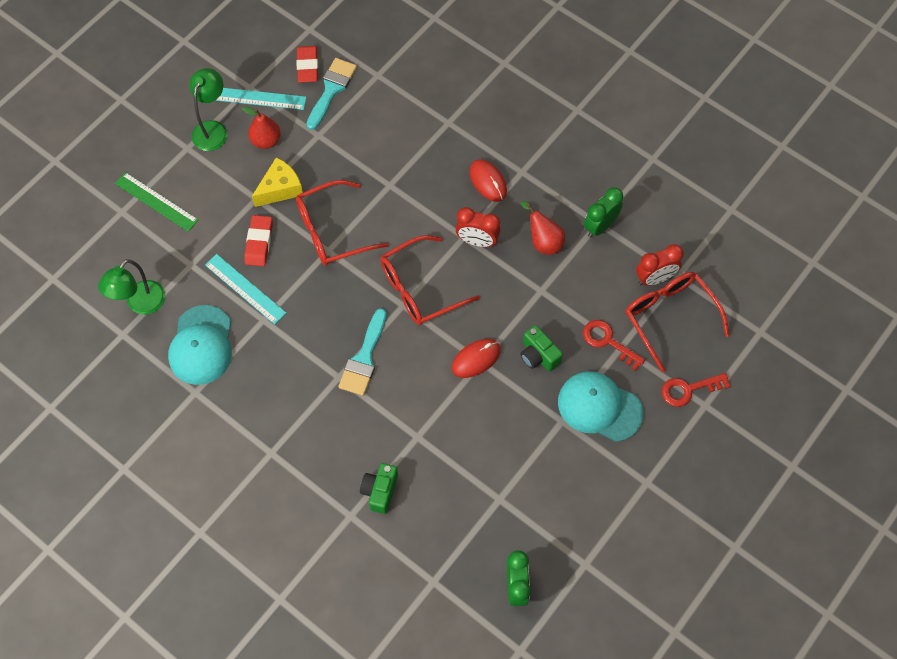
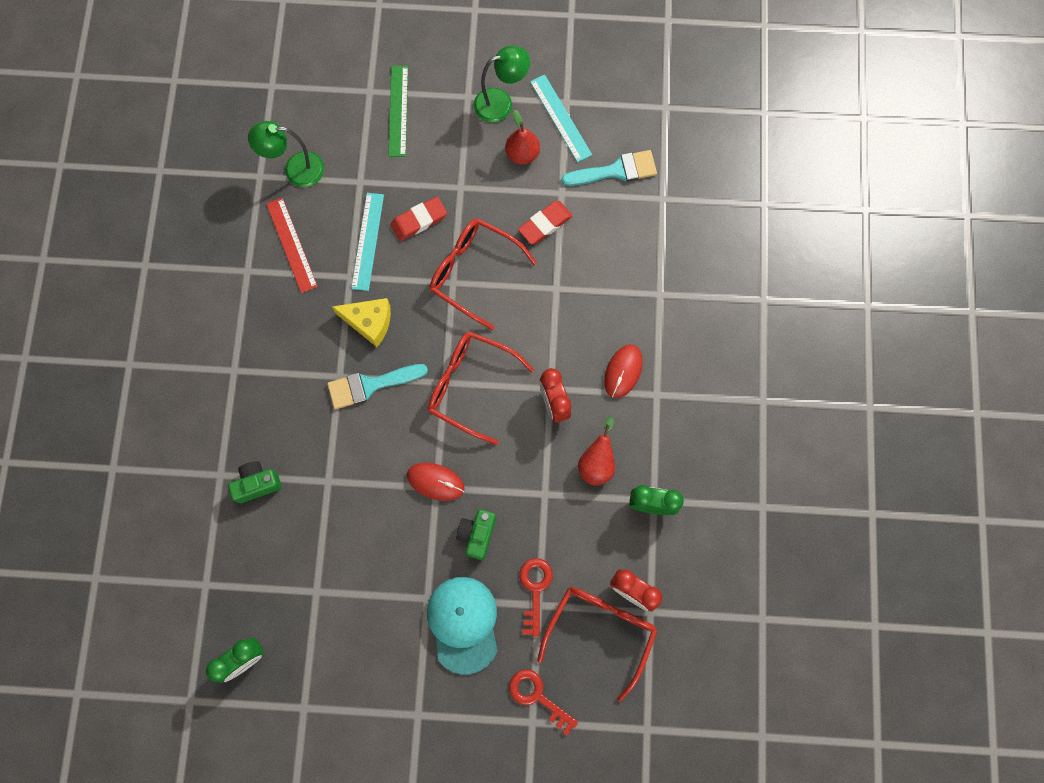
camera: 55 degrees right, 10 degrees up
turquoise cap [168,305,232,385] -> red ruler [266,197,318,293]
yellow cheese [252,157,303,207] -> yellow cheese moved to [332,298,391,347]
red eraser [297,46,318,83] -> red eraser moved to [518,201,573,244]

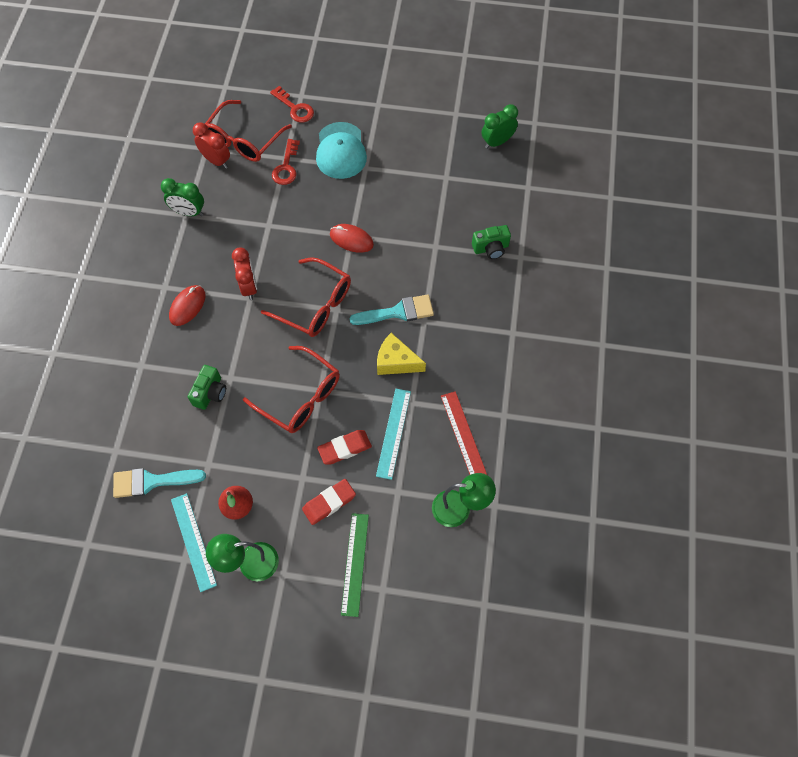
camera: 175 degrees left, 10 degrees down
green camera [456,509,496,560] -> green camera moved to [188,365,226,410]
red eraser [518,201,573,244] -> red eraser moved to [302,479,356,525]
red pear [578,417,615,486] -> none

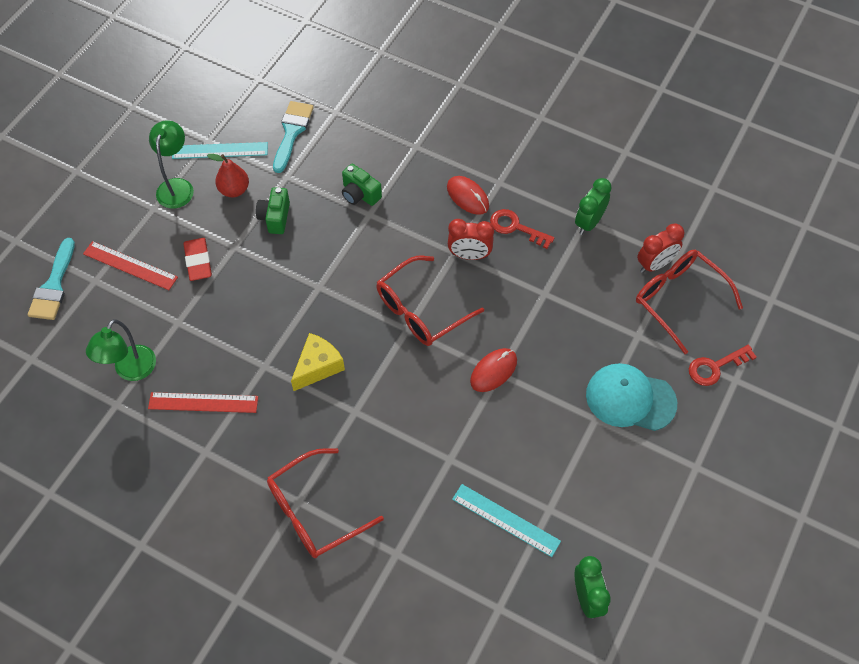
camera: 110 degrees right, 5 degrees down
red glasses [243,346,340,433] -> red glasses moved to [267,448,384,558]
red key [272,139,300,185] -> red key moved to [490,209,554,249]
red eraser [317,430,372,464] -> none
green ruler [341,513,369,617] -> red ruler [83,241,178,290]
turquoise brush [350,294,434,325] -> turquoise brush moved to [28,238,75,320]
turquoise ruler [376,389,411,480] -> turquoise ruler moved to [452,484,561,557]
green camera [472,225,511,259] -> green camera moved to [256,187,290,234]

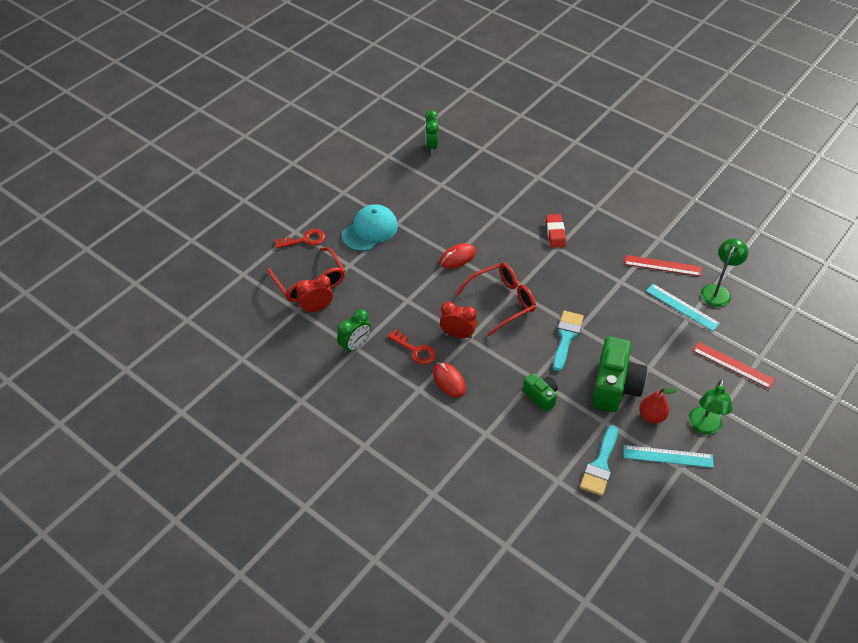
camera: 170 degrees left, 10 degrees down
turquoise brush [28,238,75,320] -> turquoise brush moved to [553,311,584,372]
red eraser [183,238,212,281] -> red eraser moved to [546,214,566,248]
green camera [256,187,290,234] -> green camera [592,337,647,412], size x1.87
red glasses [267,448,384,558] -> none
yellow cheese [291,333,345,391] -> none
turquoise ruler [452,484,561,557] -> turquoise ruler moved to [646,284,720,331]
turquoise cap [586,363,677,431] -> turquoise cap turned 75 degrees counterclockwise [342,204,398,251]

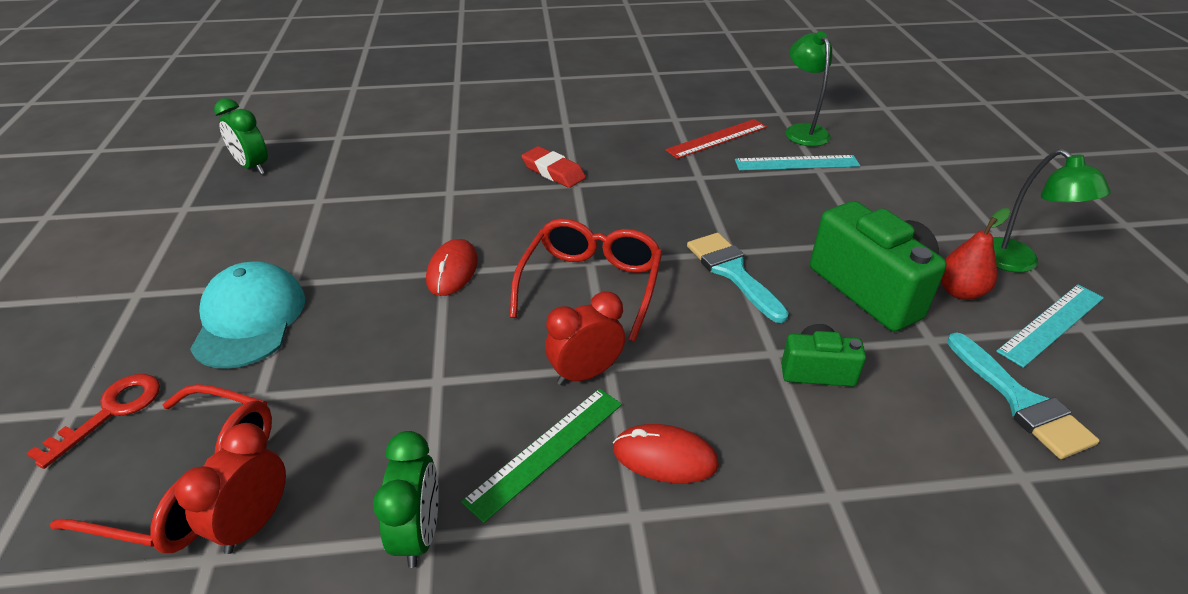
camera: 45 degrees left, 10 degrees down
red key [388,329,436,365] -> green ruler [461,388,622,523]
red ruler [692,342,775,389] -> none

